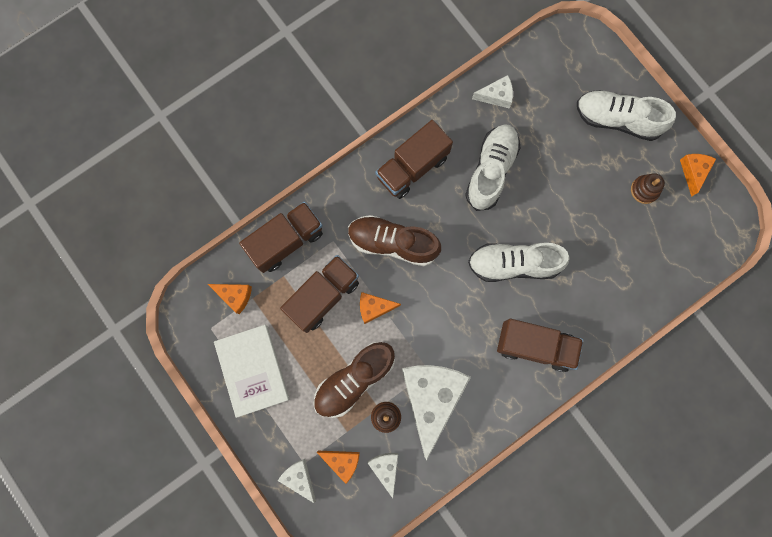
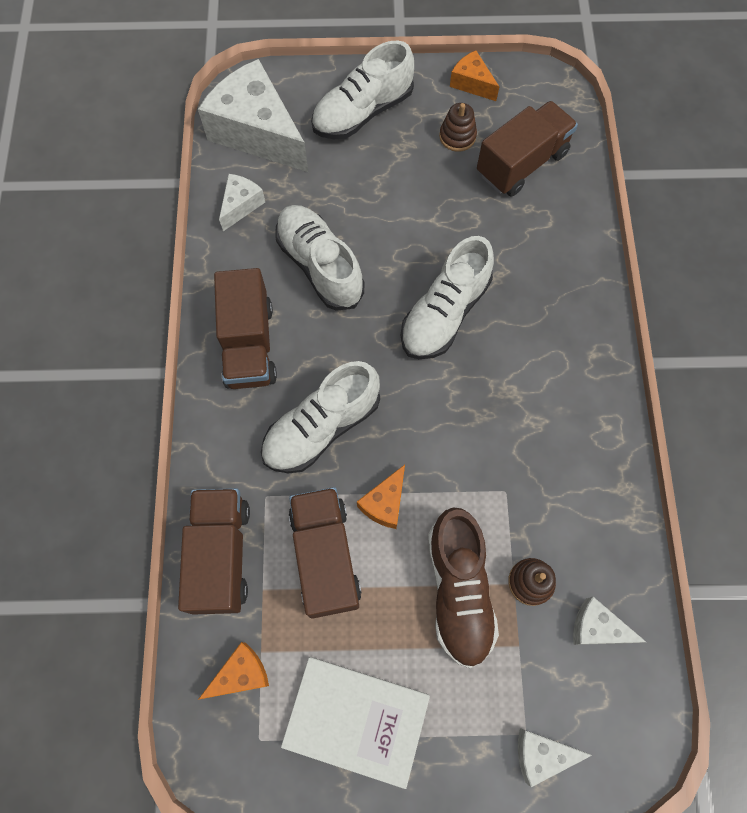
camera: 55 degrees left, 10 degrees down
orange cheese [317,451,360,484] -> none
brown shoe [348,215,441,266] -> white shoe [261,361,380,474]
white cheese [402,365,471,461] -> white cheese moved to [198,59,308,172]
brown truck [497,319,583,372] -> brown truck moved to [477,101,578,197]

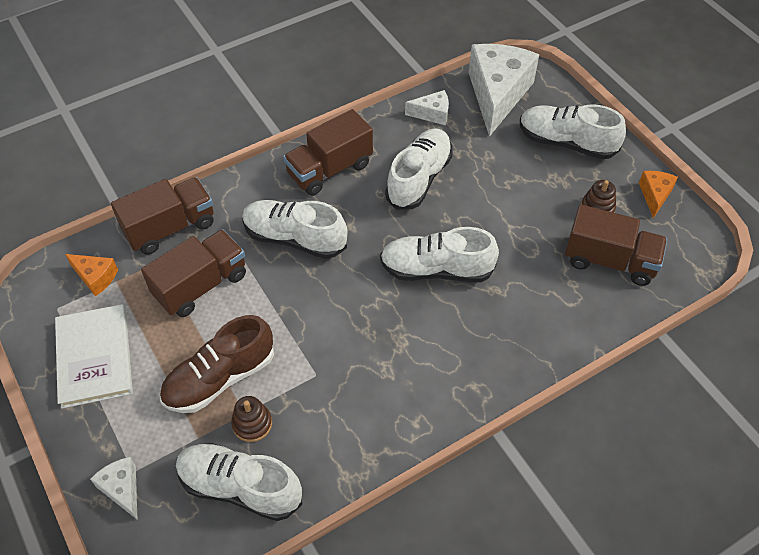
camera: 60 degrees right, 15 degrees down
orange cheese [357,465,405,529] -> none
white cheese [573,597,646,645] -> white shoe [176,443,302,521]

